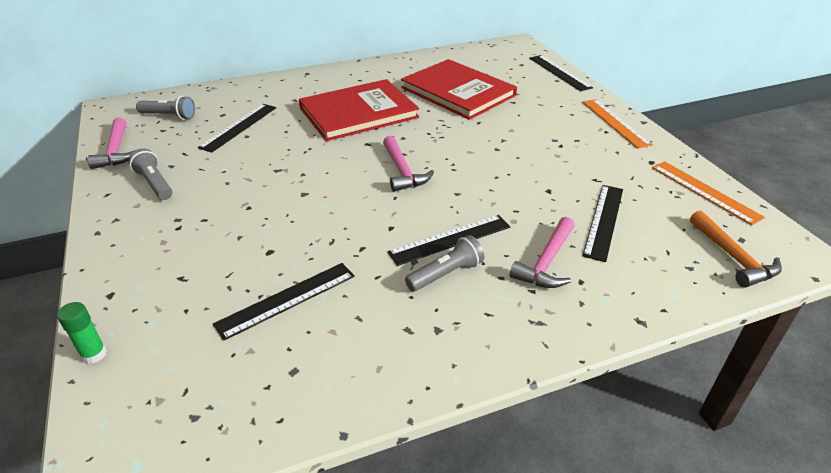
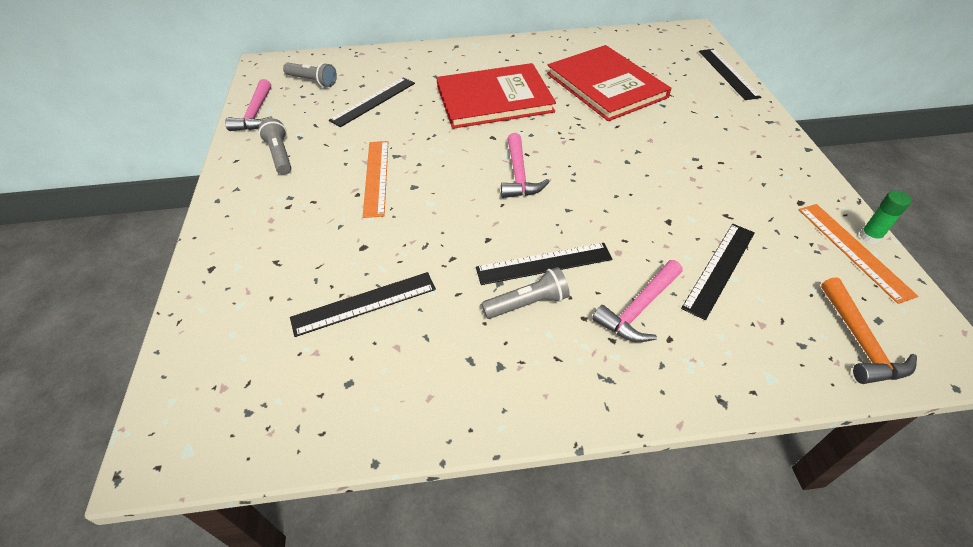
camera: 15 degrees right, 10 degrees up
green glue stick [57,302,107,364] -> green glue stick moved to [860,191,911,244]
orange ruler [582,99,653,149] -> orange ruler moved to [363,141,388,218]

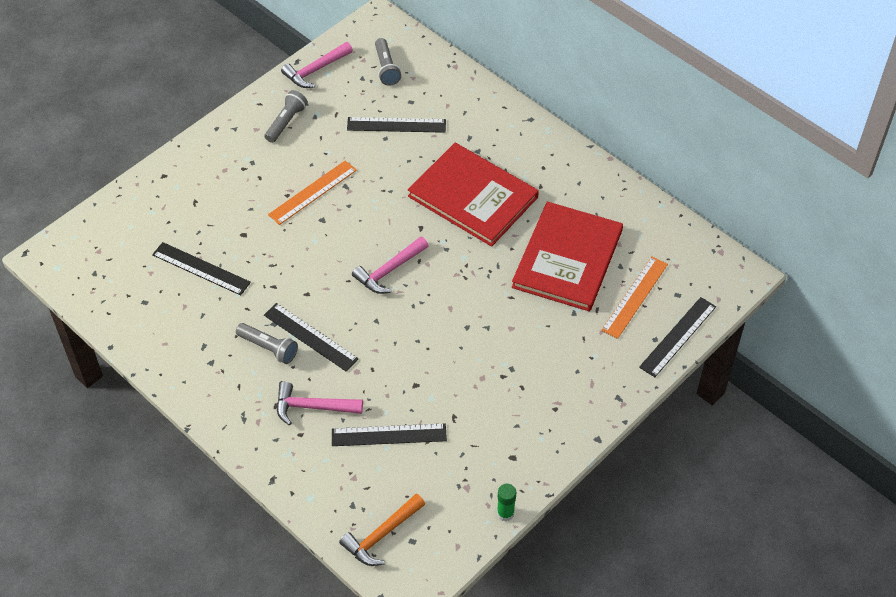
camera: 50 degrees right, 5 degrees up
orange ruler [799,204,918,304] -> orange ruler moved to [601,257,668,339]

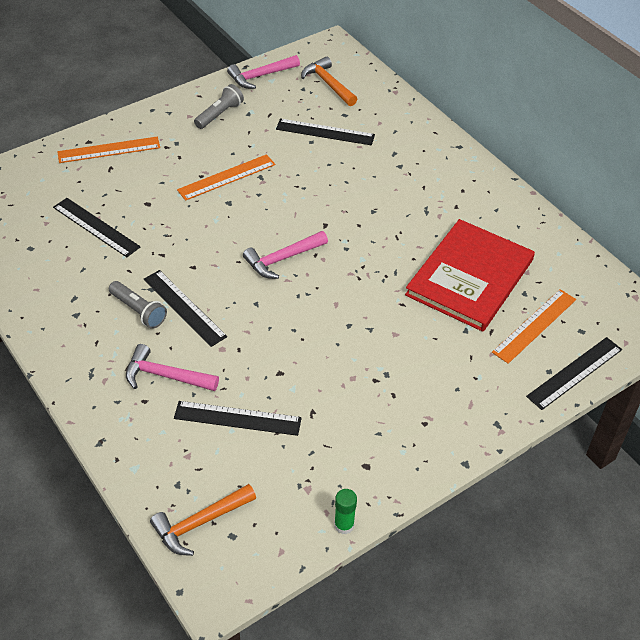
camera: 10 degrees right, 5 degrees down
grey flashlight [375,38,401,86] -> orange hammer [301,57,357,106]
red book [408,143,539,247] -> none
none -> orange ruler [57,137,160,163]

